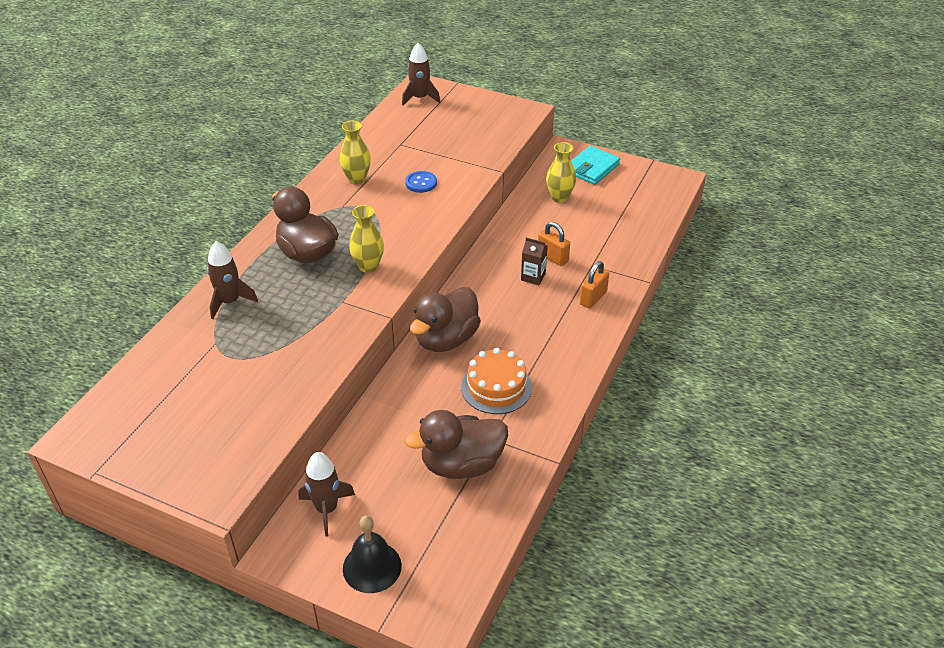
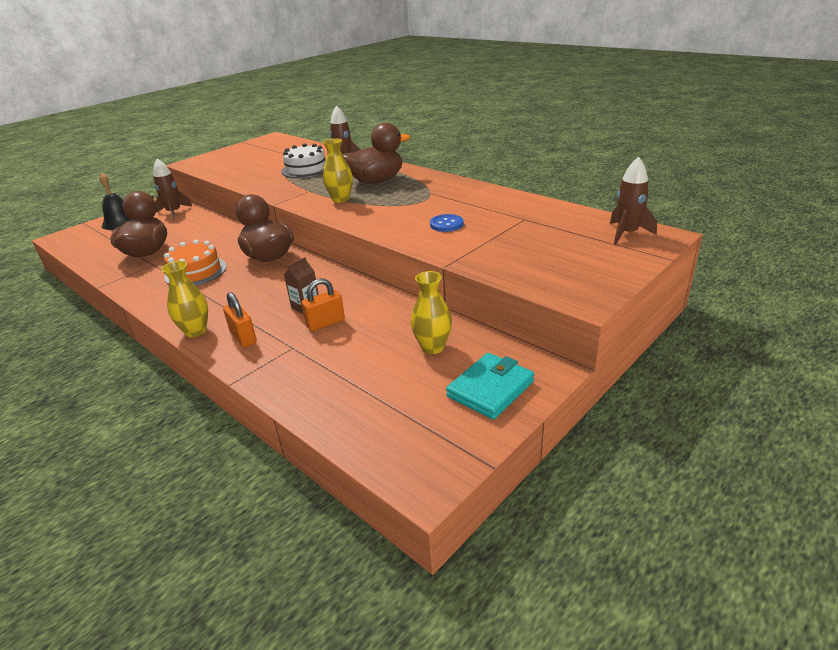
camera: 110 degrees right, 10 degrees down
yellow vase [339,121,371,184] -> yellow vase moved to [161,261,208,337]
turquoise wallet [571,146,620,185] -> turquoise wallet turned 75 degrees clockwise [446,353,534,419]
none -> white cake [281,143,325,178]

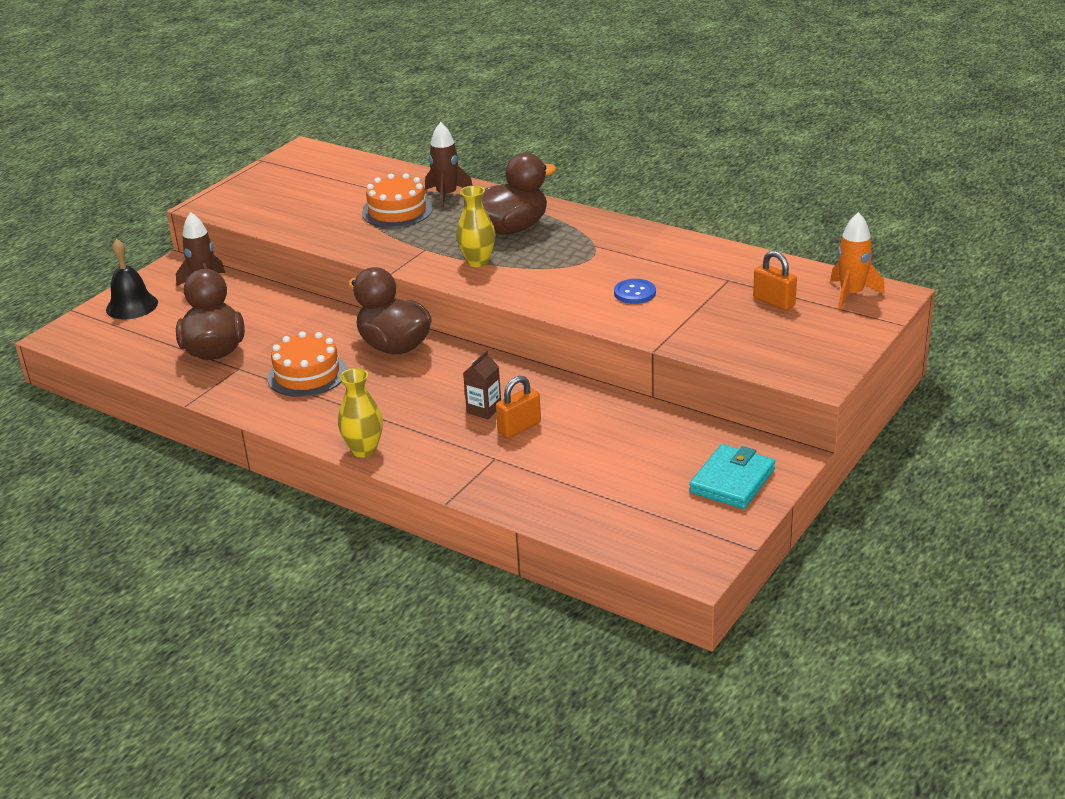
camera: 10 degrees left, 0 degrees up
orange padlock [223,292,257,347] -> orange padlock moved to [753,250,797,310]
white cake [281,143,325,178] -> orange cake [362,174,433,228]
yellow vase [411,271,452,354] -> none
brown rocket [610,157,657,244] -> orange rocket [830,212,885,310]

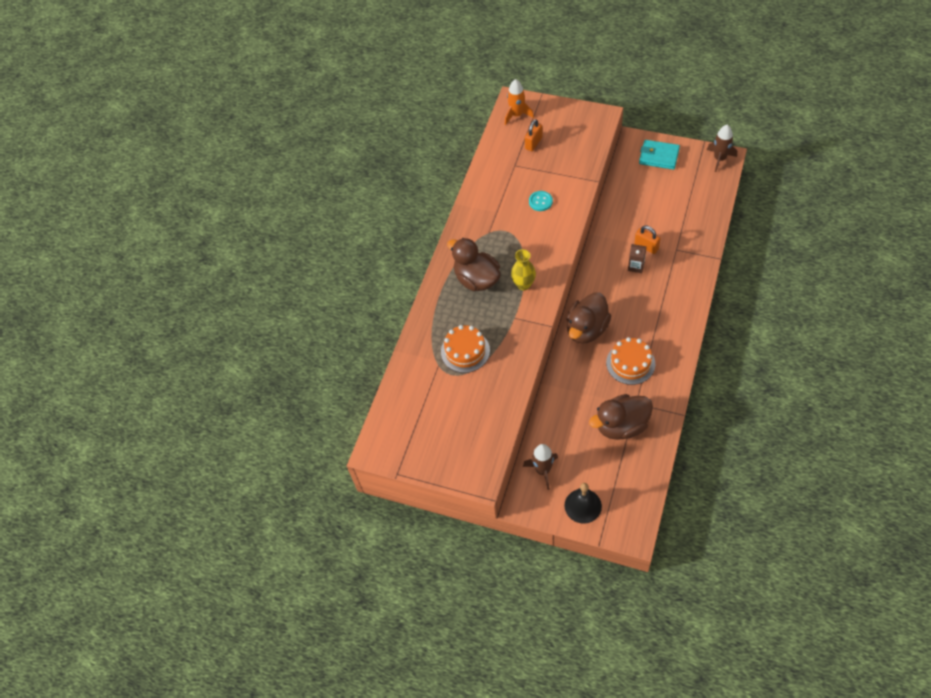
camera: 100 degrees left, 25 degrees up
yellow vase [338,368,383,458] -> none
brown rocket [425,122,473,208] -> brown rocket moved to [707,125,737,172]
blue button [614,279,656,304] -> turquoise button [529,191,553,211]

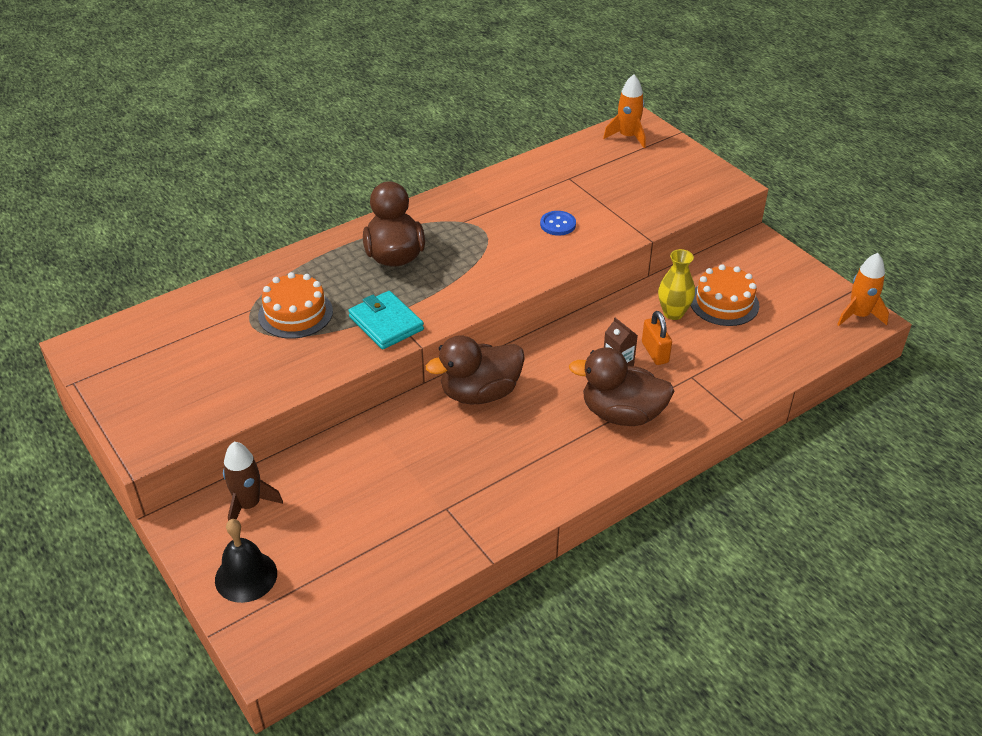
camera: 30 degrees right, 15 degrees down
yellow vase [511,249,536,290] -> yellow vase moved to [658,249,695,320]
orange padlock [525,119,543,151] -> none
turquoise button [529,191,553,211] -> blue button [540,211,576,236]
brown duck [589,394,653,440] -> brown duck moved to [569,347,675,426]
orange cake [606,337,655,385] -> orange cake moved to [690,264,759,326]
turquoise wallet [639,140,680,170] -> turquoise wallet moved to [348,291,424,349]
brown rocket [707,125,737,172] -> orange rocket [837,253,889,326]

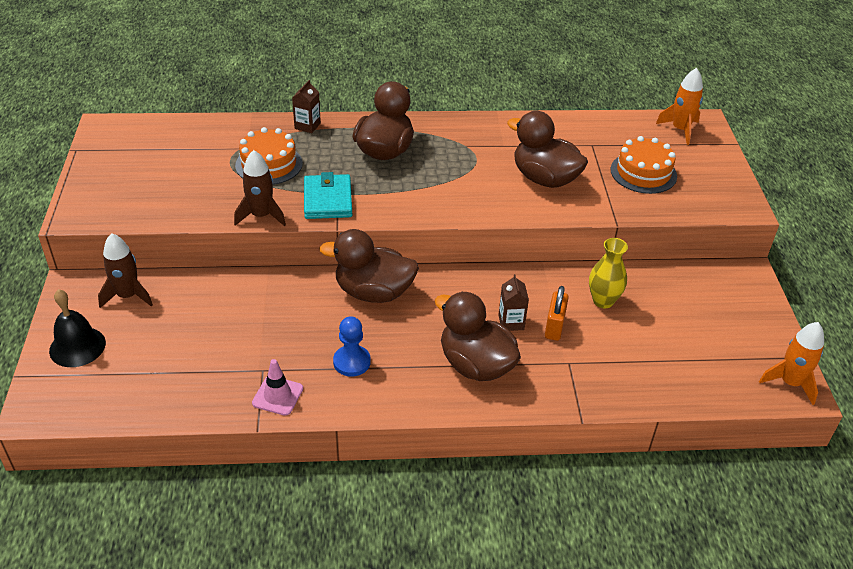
camera: 30 degrees right, 0 degrees up
blue button [540,211,576,236] -> brown duck [507,111,588,188]
orange cake [690,264,759,326] -> orange cake moved to [610,136,677,194]
none -> brown rocket [234,150,286,226]
none -> pink traffic cone [252,359,303,416]
none -> brown carton [292,80,321,133]
none -> blue pawn [333,316,371,376]

